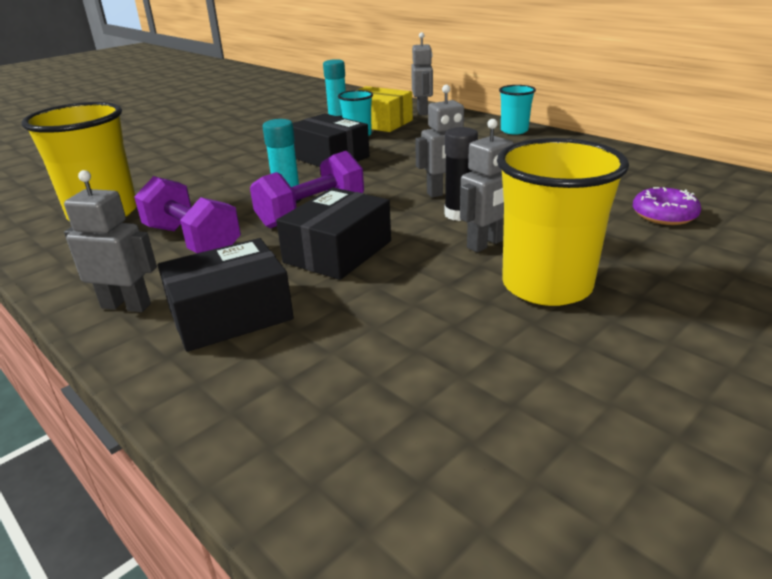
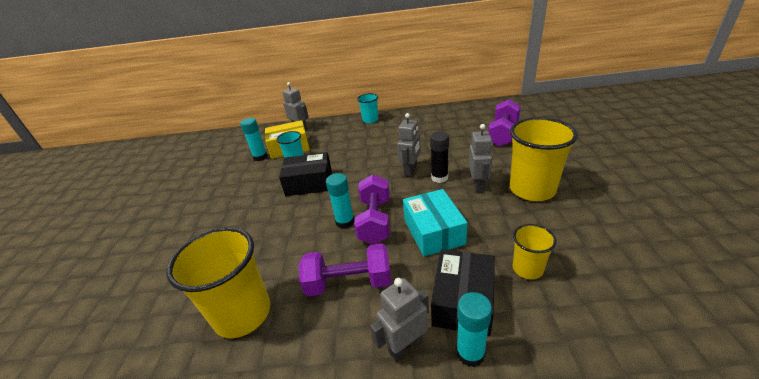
camera: 45 degrees left, 5 degrees up
black box [276,187,391,280] -> turquoise box [403,189,467,257]
purple donut [633,187,701,225] -> purple dumbbell [488,99,521,147]
none -> turquoise glue stick [456,292,492,367]
none -> yellow cup [513,224,556,279]

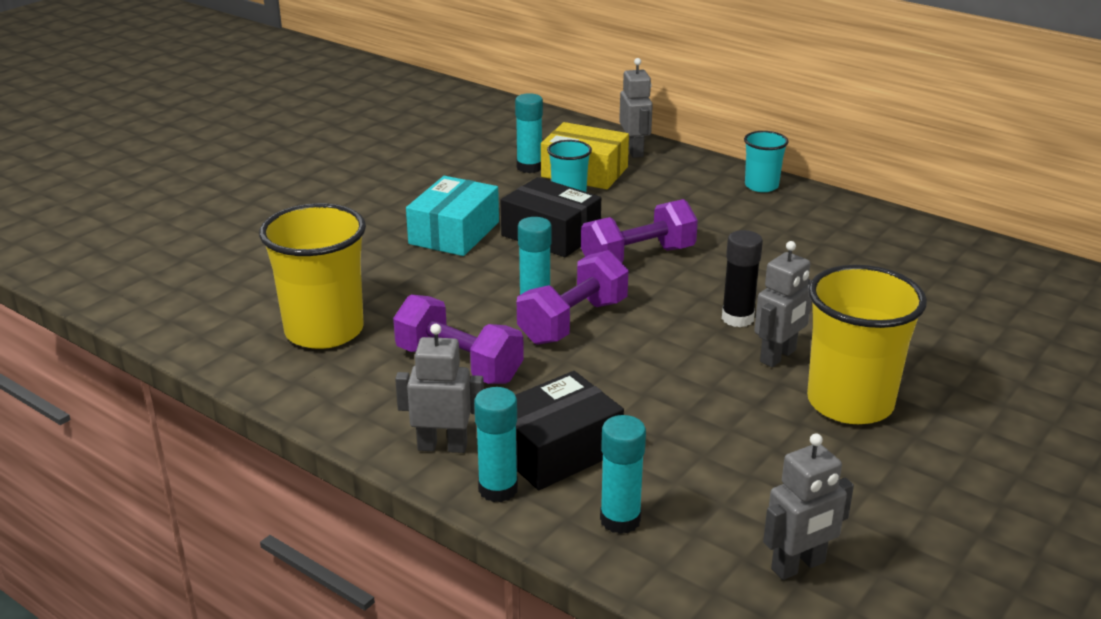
camera: 35 degrees right, 5 degrees down
grey robot [397,113,421,176] -> grey robot moved to [763,433,854,580]
turquoise box [403,189,467,257] -> turquoise box moved to [406,176,499,256]
purple dumbbell [488,99,521,147] -> purple dumbbell moved to [581,199,698,262]
yellow cup [513,224,556,279] -> none
none -> turquoise glue stick [600,415,646,534]

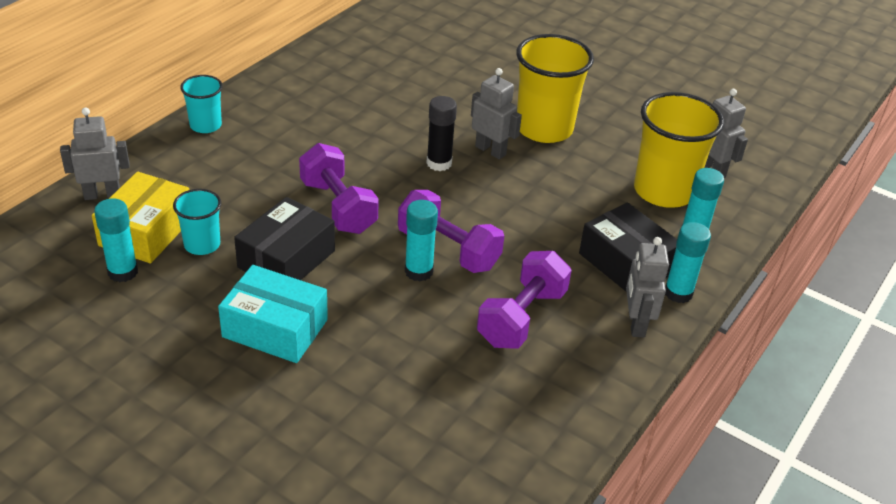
camera: 95 degrees left, 10 degrees up
yellow cup [259,203,366,349] -> yellow cup moved to [634,92,724,208]

